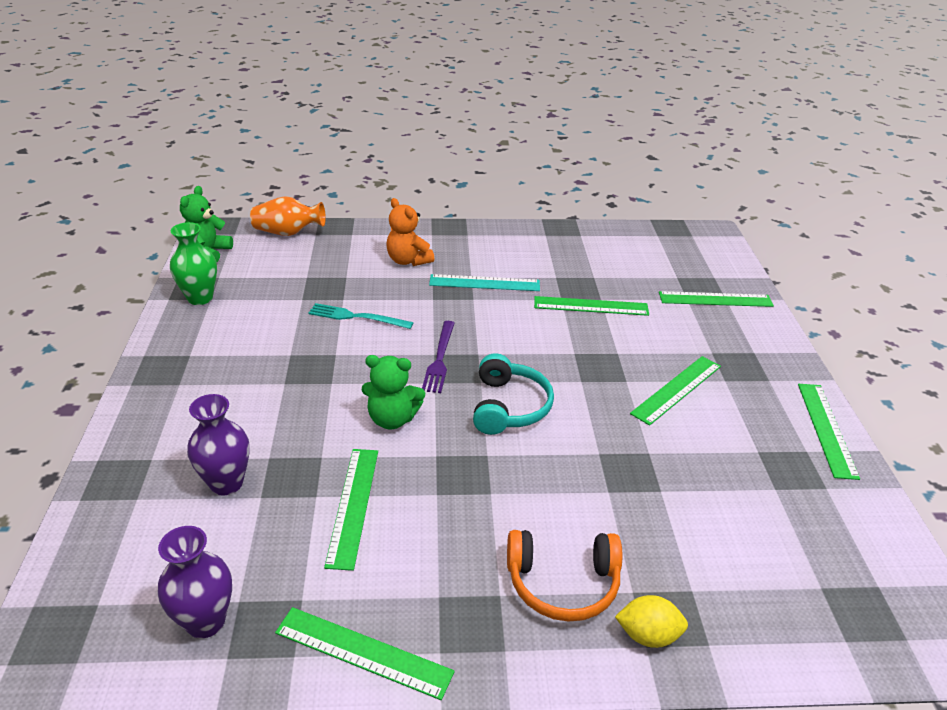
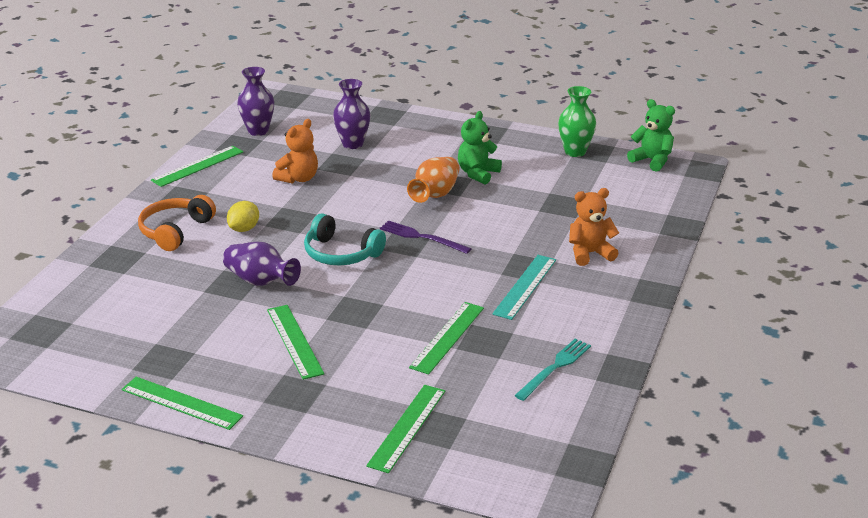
camera: 115 degrees right, 5 degrees down
orange vase [250,196,326,236] -> orange vase moved to [407,157,460,203]
turquoise fork [308,303,414,329] -> turquoise fork moved to [514,339,591,401]
green ruler [324,449,378,571] -> orange teddy bear [272,119,318,184]
green teddy bear [362,355,425,429] -> green teddy bear moved to [458,111,502,185]
yellow lemon [615,595,688,648] -> yellow lemon moved to [227,201,259,232]
none -> purple vase [223,242,301,286]

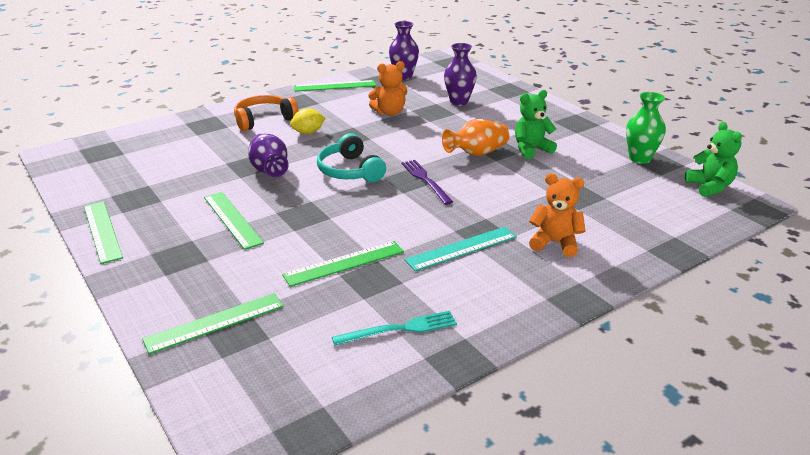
camera: 35 degrees right, 0 degrees up
green ruler [267,305,324,380] -> green ruler turned 45 degrees counterclockwise [204,192,264,250]

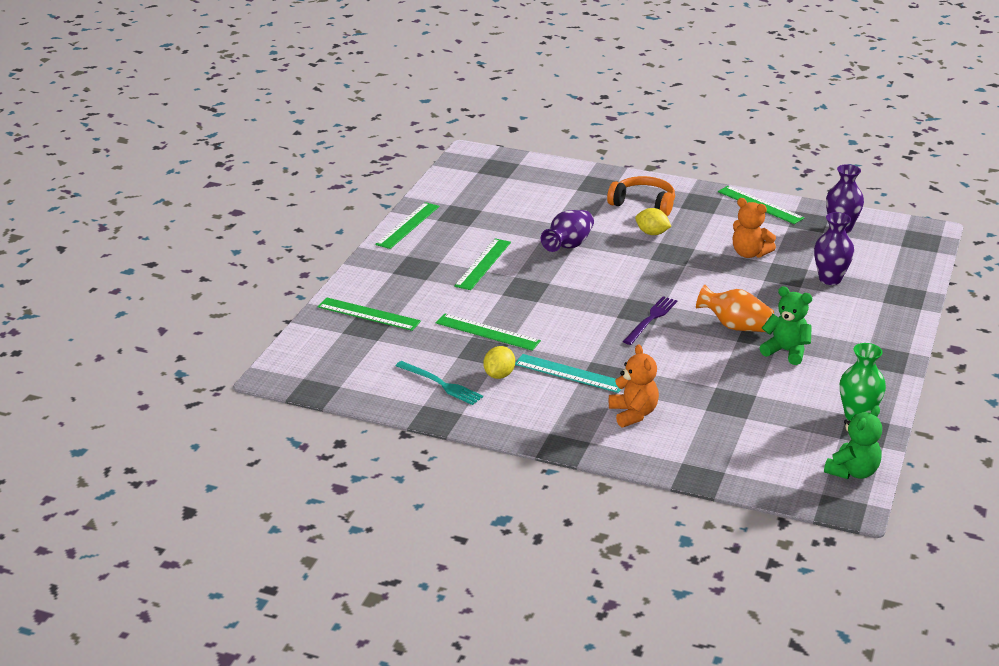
camera: 55 degrees right, 0 degrees up
turquoise headphones [317,133,386,182] -> none
none -> yellow lemon [484,346,515,379]

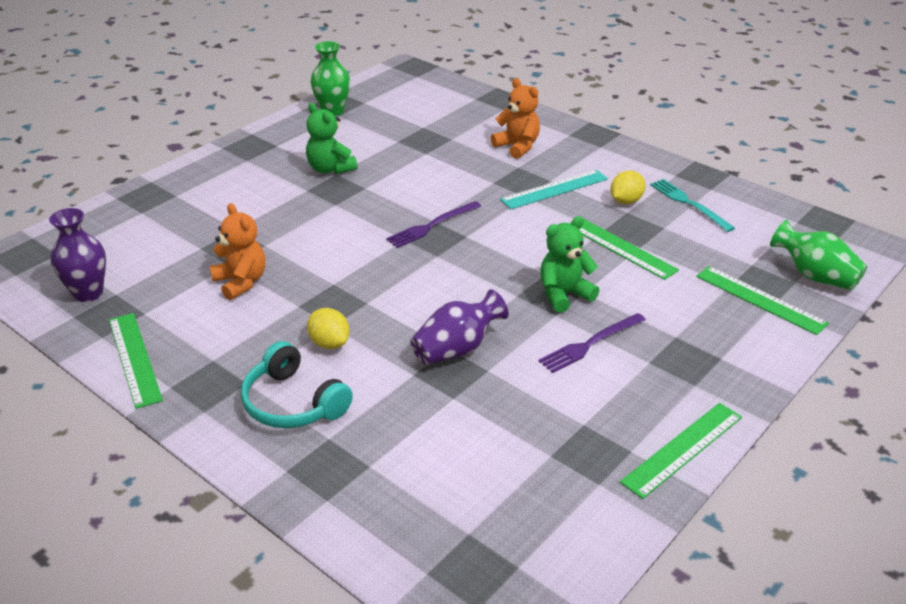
camera: 160 degrees left, 5 degrees up
green ruler [454,238,511,290] -> purple fork [539,313,646,373]
turquoise ruler [515,354,621,393] -> turquoise ruler turned 75 degrees counterclockwise [500,170,608,209]
orange headphones [607,176,675,216] -> turquoise headphones [241,341,353,428]
orange teddy bear [609,344,659,428] -> orange teddy bear turned 135 degrees clockwise [491,78,540,159]
orange vase [696,285,774,332] -> none
purple vase [814,212,854,285] -> none
green teddy bear [824,406,882,479] -> green teddy bear moved to [540,216,600,313]
none -> green vase [770,220,867,290]

